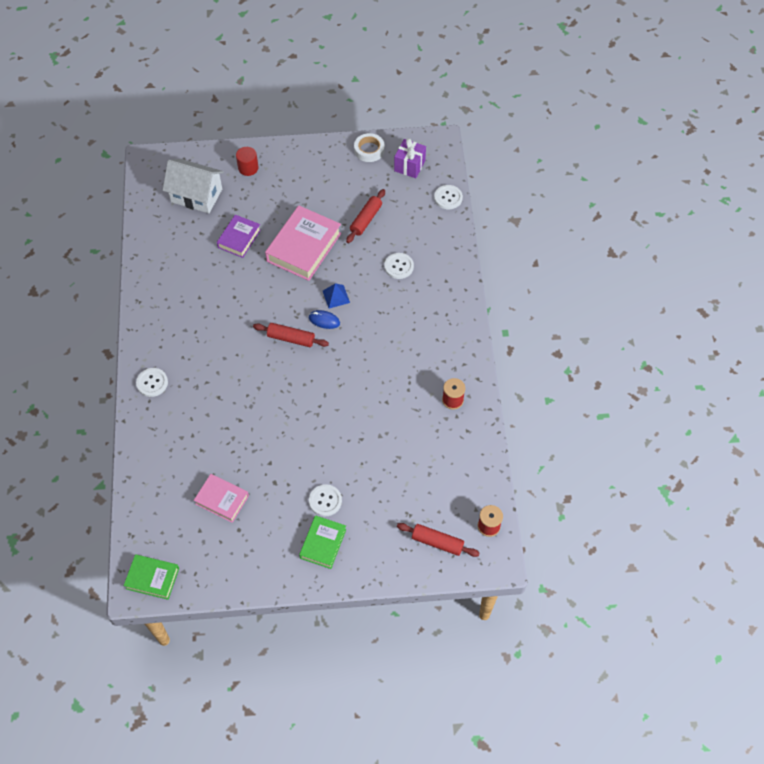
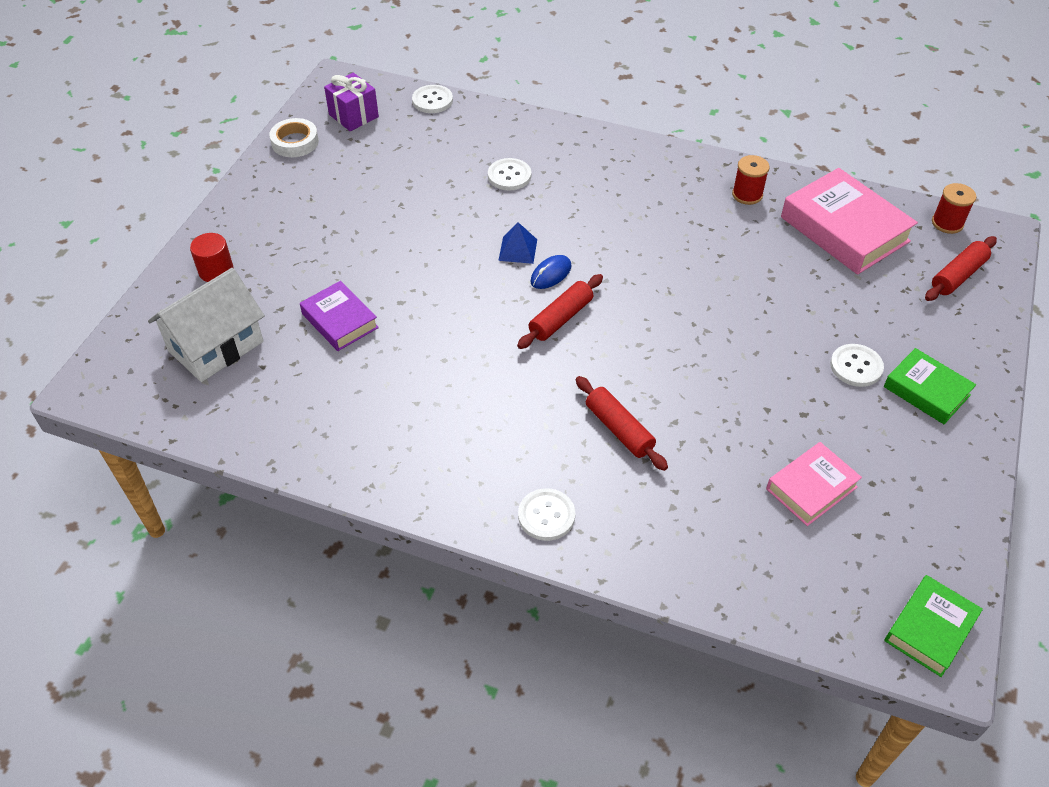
camera: 65 degrees left, 10 degrees down
pink book [265,206,341,281] -> pink book moved to [781,168,918,275]
red rolling pin [346,189,385,243] -> red rolling pin moved to [576,376,668,471]

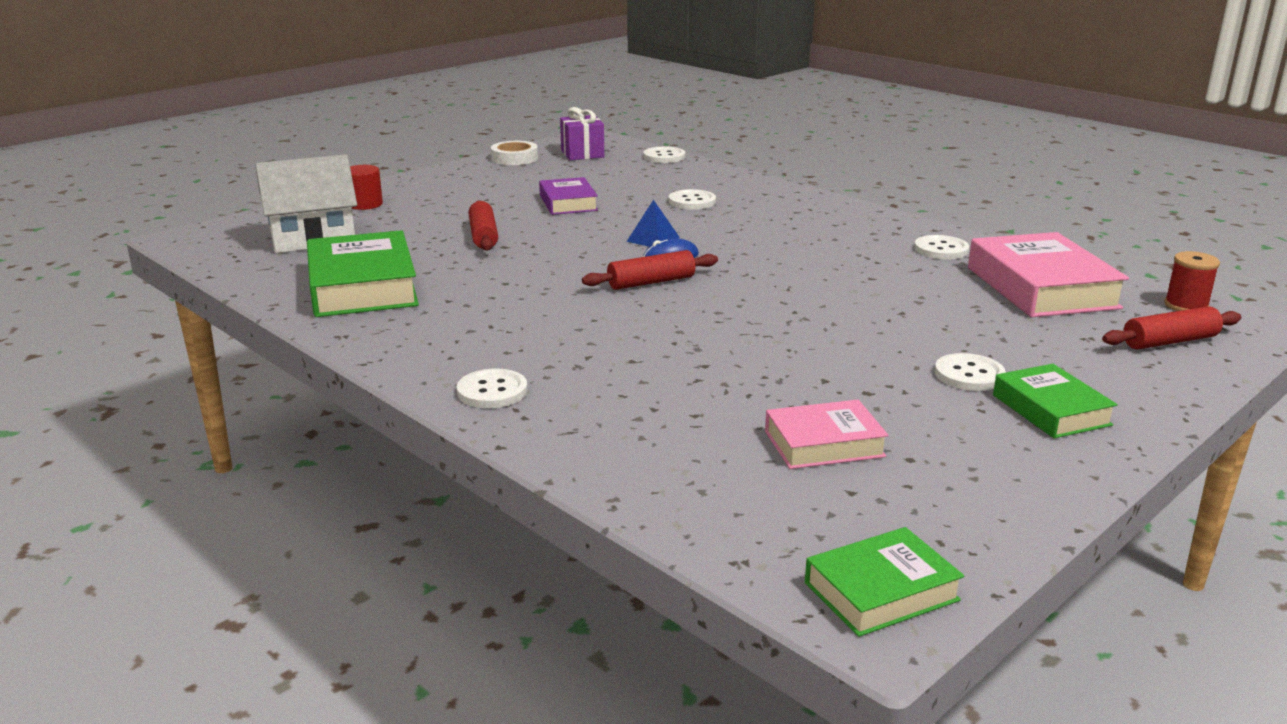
camera: 25 degrees right, 25 degrees down
purple book [300,281,379,351] -> purple book moved to [539,177,598,215]
red rolling pin [576,376,668,471] -> red rolling pin moved to [469,200,498,251]
red spool [732,155,769,205] -> white button [914,235,969,259]
none -> green book [307,230,419,317]

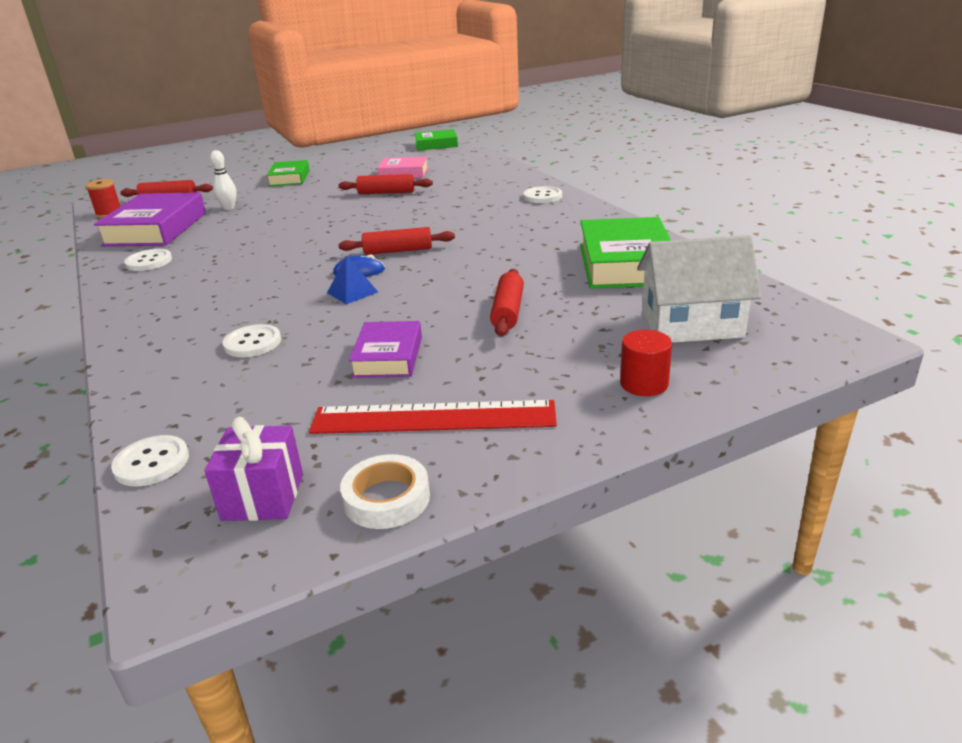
camera: 160 degrees left, 5 degrees up
white button [934,353,1006,391] -> none
pink book [968,232,1129,317] -> purple book [94,192,206,246]
none -> white bowling pin [210,150,237,210]
none -> red ruler [309,400,557,434]
none -> red rolling pin [339,174,433,194]

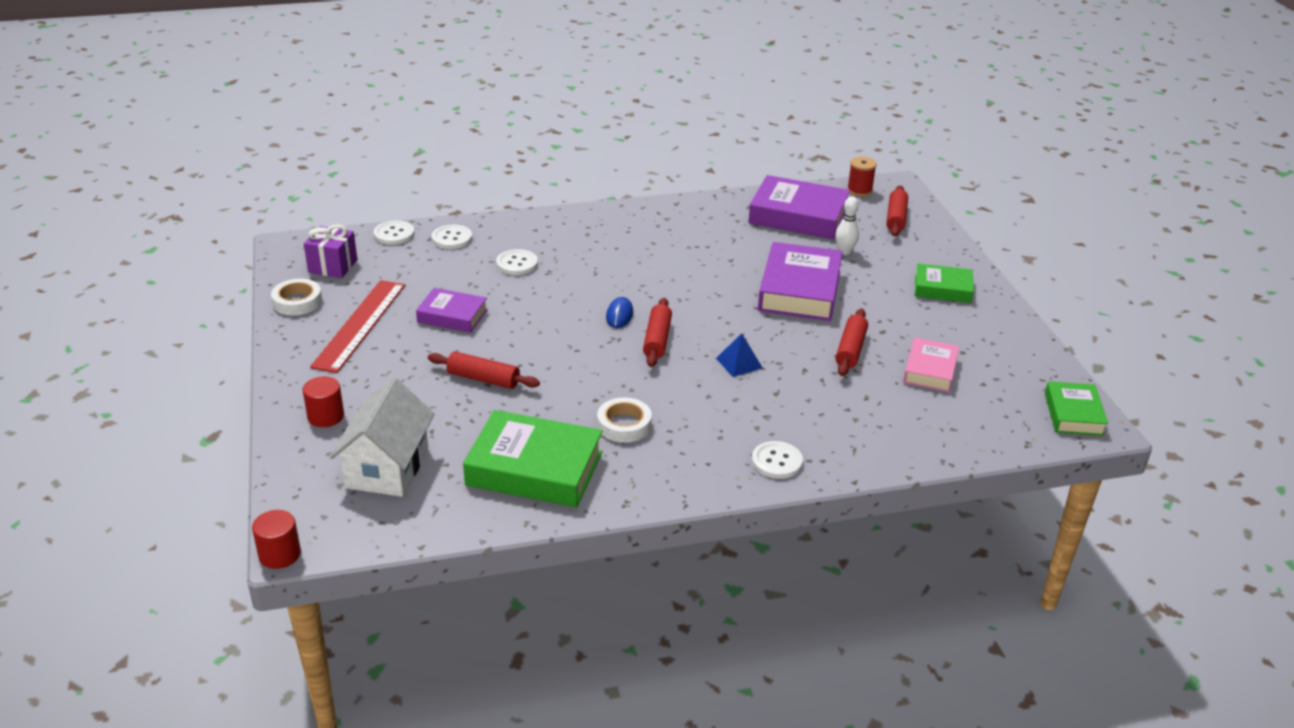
camera: 100 degrees right, 5 degrees up
white button [124,249,172,271] -> white button moved to [432,225,472,249]
blue pyramid [327,255,378,304] -> blue pyramid moved to [716,333,762,377]
none -> red cylinder [252,510,301,569]
none -> white tape [597,397,652,443]
none -> purple book [758,242,843,321]

